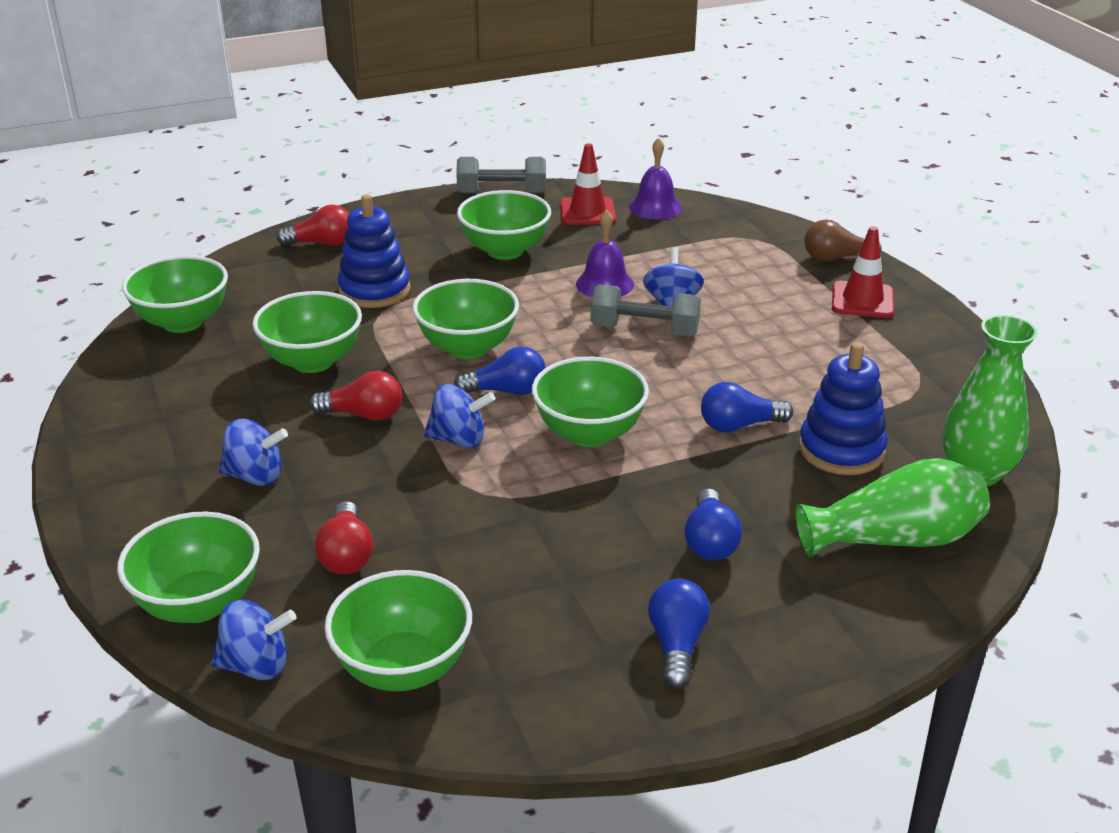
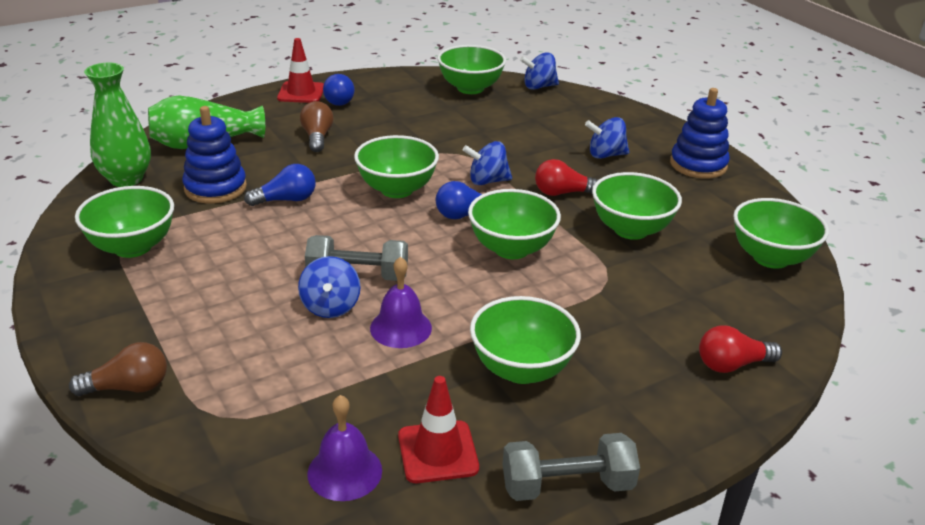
camera: 170 degrees right, 0 degrees up
green bowl [117,512,260,623] -> green bowl moved to [75,186,174,258]
red light bulb [315,501,374,574] -> none
blue stacking toy [338,194,411,308] -> blue stacking toy moved to [670,88,730,179]
blue light bulb [684,488,742,560] -> brown light bulb [300,101,333,152]
red traffic cone [832,226,894,318] -> red traffic cone moved to [277,38,324,103]

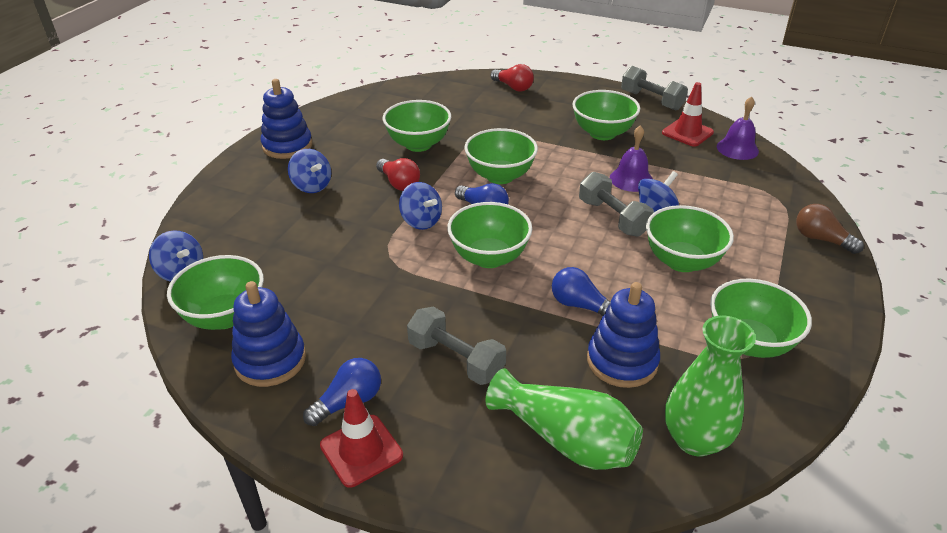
camera: 125 degrees left, 5 degrees up
brown light bulb [300,101,333,152] -> grey dumbbell [407,307,506,385]
green bowl [733,198,829,269] -> green bowl moved to [646,205,734,272]
none -> blue stacking toy [231,281,306,387]

